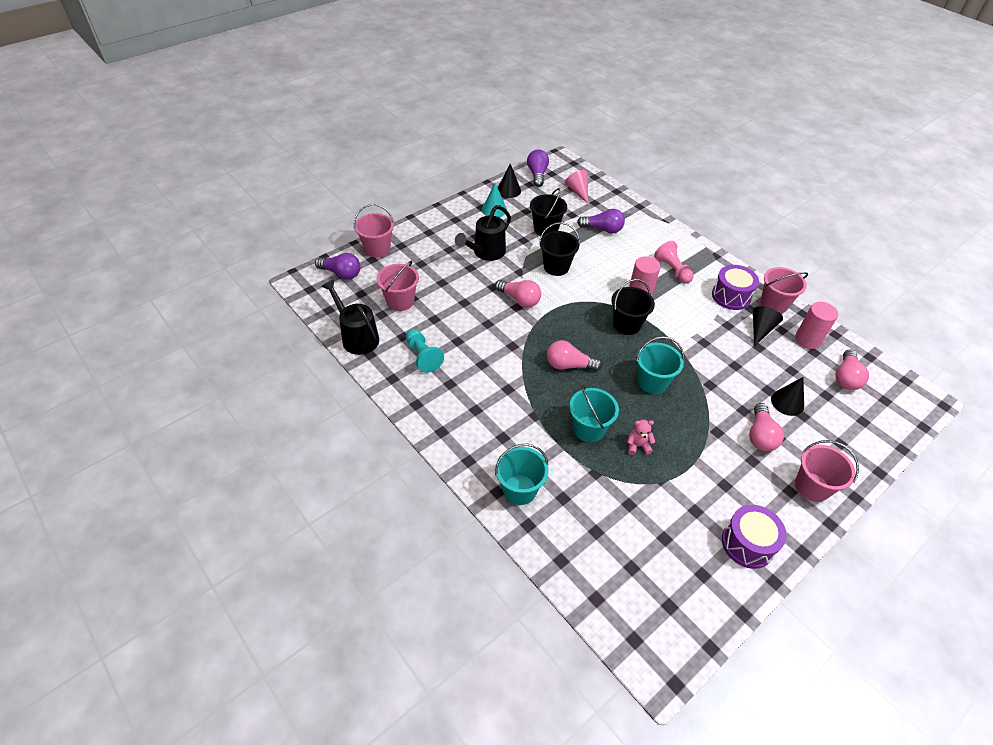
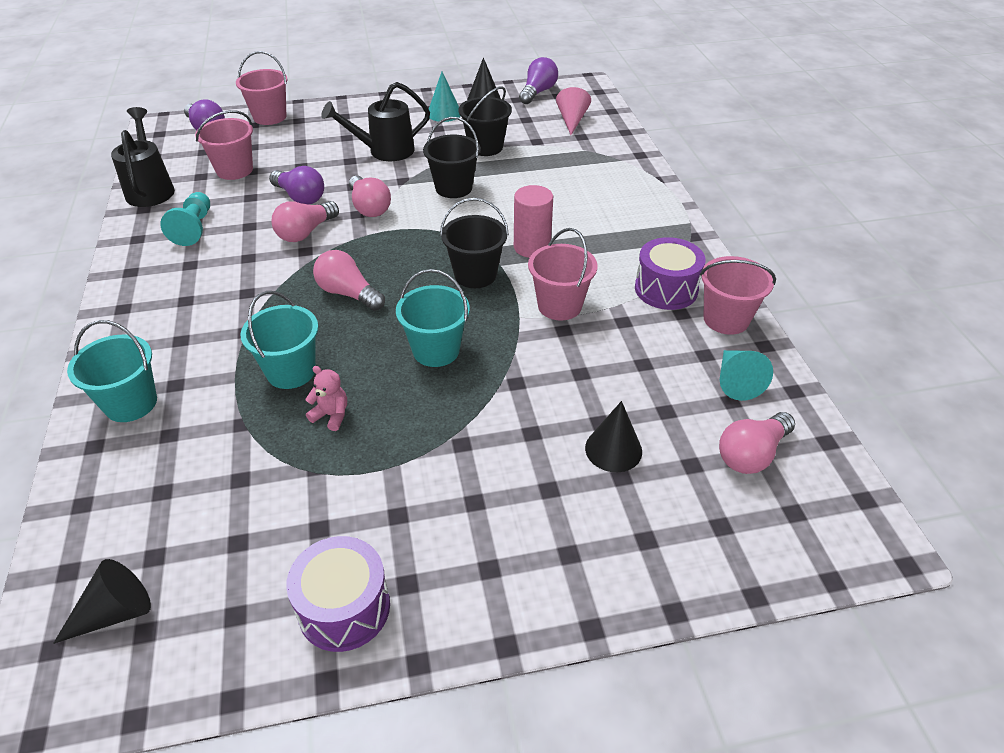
camera: 30 degrees right, 5 degrees down
purple light bulb [577,209,625,233] -> purple light bulb moved to [269,166,324,205]
pink pawn [654,241,694,284] -> none
pink light bulb [749,403,784,451] -> pink light bulb moved to [271,201,339,242]
black cone [753,306,783,346] -> black cone moved to [53,559,151,644]
pink cylinder [795,302,838,349] -> turquoise cone [720,350,773,401]
pink bucket [795,440,859,502] -> pink bucket moved to [528,228,598,320]

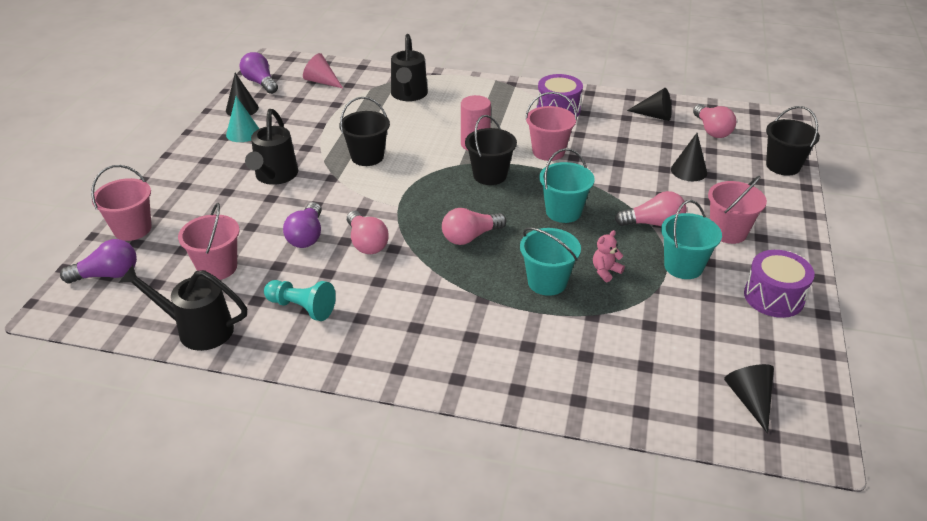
camera: 65 degrees left, 5 degrees down
turquoise bucket [67,320,157,422] -> turquoise bucket moved to [661,200,722,279]
purple light bulb [269,166,324,205] -> purple light bulb turned 120 degrees clockwise [283,202,321,248]
pink light bulb [349,176,391,217] -> pink light bulb moved to [615,191,687,226]
black bucket [459,86,512,156] -> black bucket moved to [766,106,820,176]
pink bucket [700,256,776,335] -> pink bucket moved to [708,176,767,244]
turquoise cone [720,350,773,401] -> black cone [627,88,672,121]
none -> black watering can [391,34,428,101]

